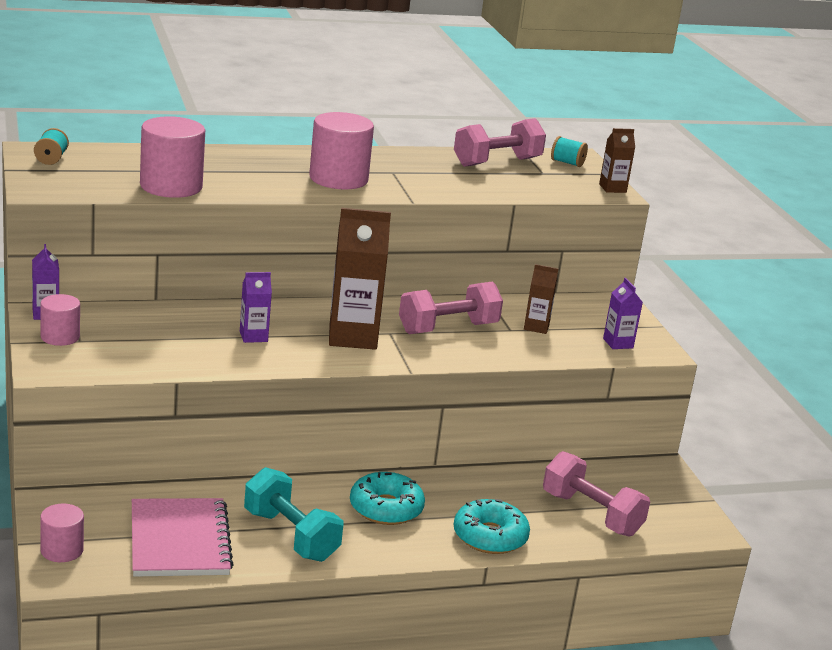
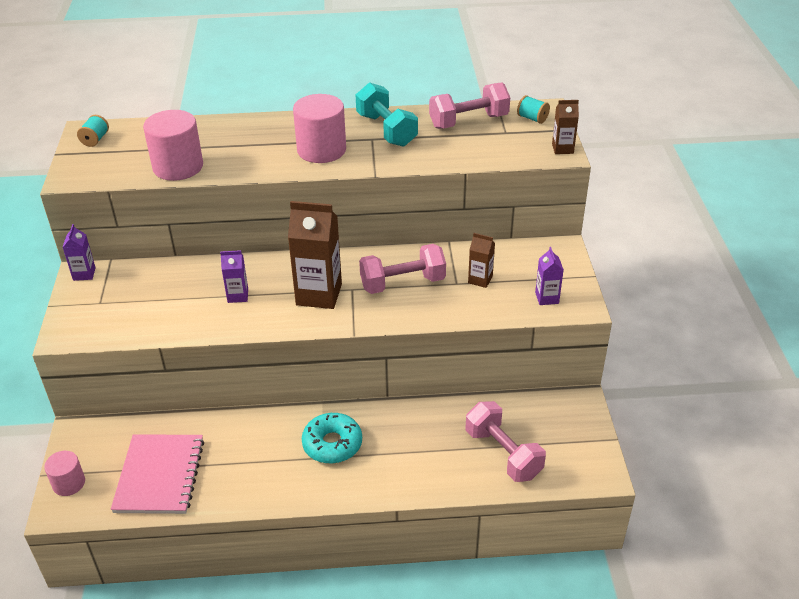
camera: 15 degrees right, 15 degrees up
pink cylinder [40,294,80,346] -> none
turquoise dumbbell [244,467,343,562] -> turquoise dumbbell moved to [356,82,418,147]
turquoise donut [454,499,530,554] -> none

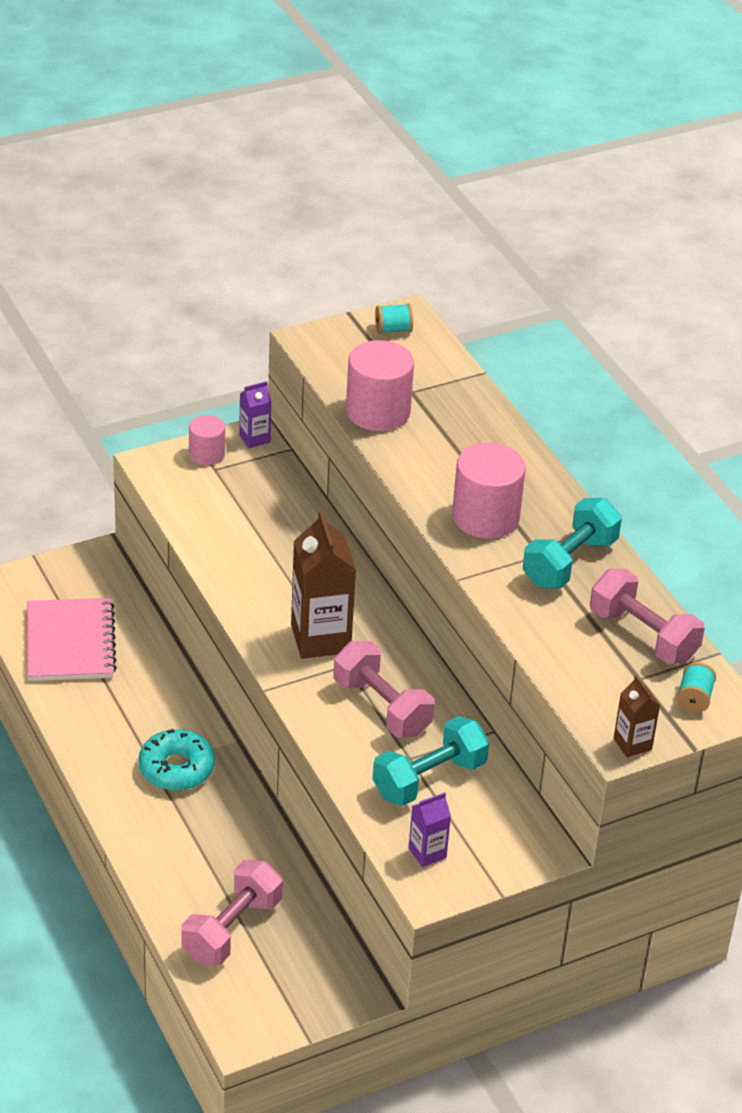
camera: 65 degrees right, 0 degrees up
pink cylinder [44,451,85,496] -> pink cylinder moved to [189,415,225,465]
pink notebook [111,434,204,514] -> pink notebook turned 75 degrees counterclockwise [27,598,117,681]
purple carton [220,250,248,303] -> none
brown carton [468,233,495,288] -> turquoise dumbbell [373,716,489,806]

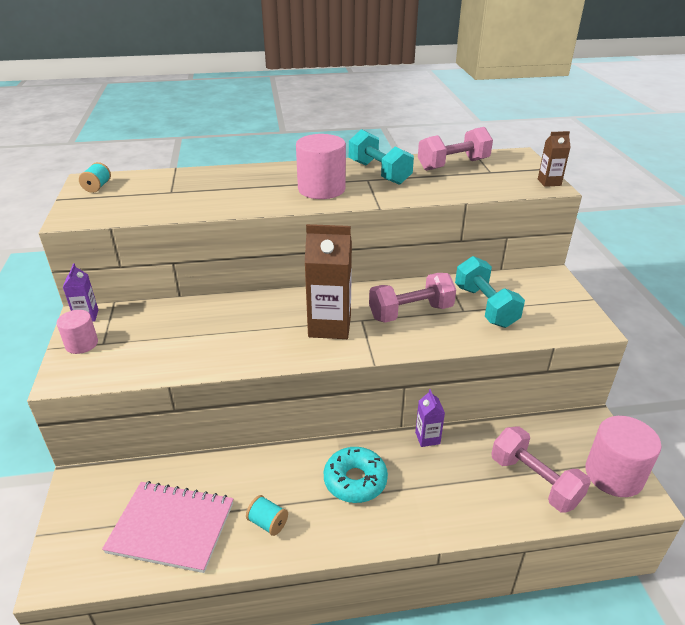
camera: 70 degrees left, 5 degrees down
pink cylinder [346,340,414,431] -> pink cylinder moved to [585,416,662,497]
purple carton [409,792,451,867] -> purple carton moved to [415,389,445,447]
turquoise spool [677,662,716,713] -> turquoise spool moved to [246,495,288,536]

